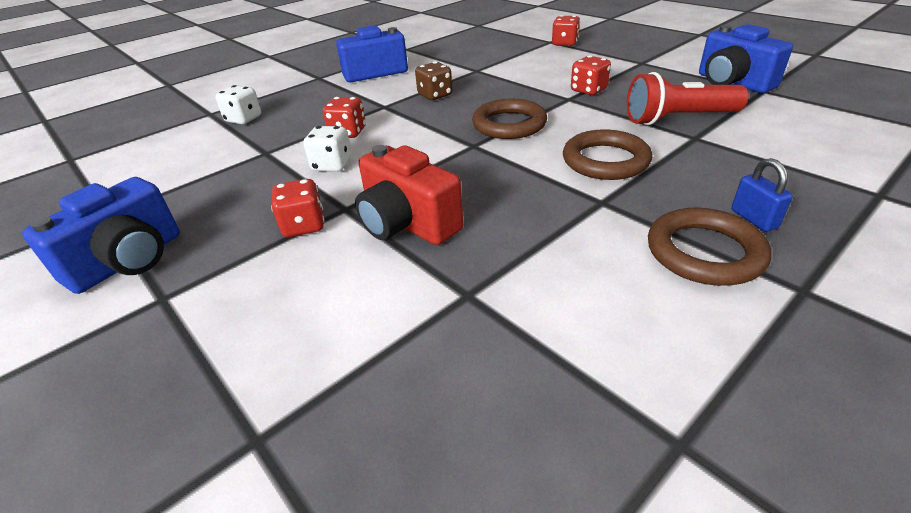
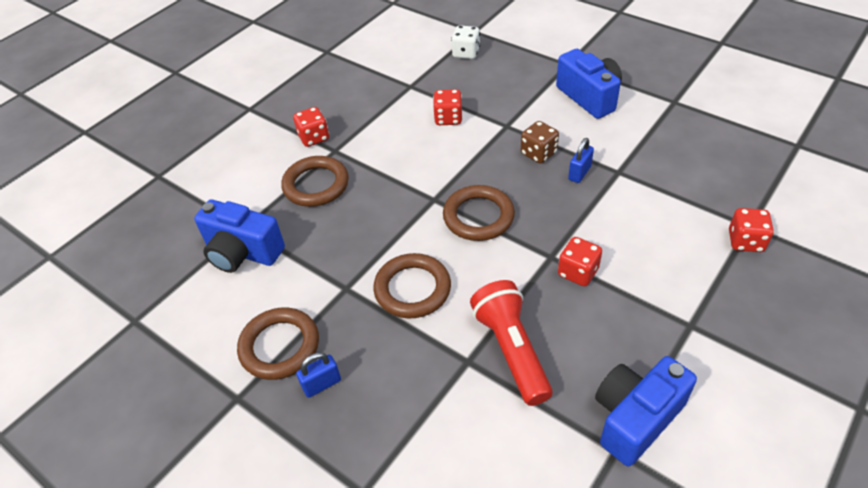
camera: 80 degrees right, 10 degrees up
blue camera [22,177,180,294] -> blue camera moved to [194,200,285,273]
white dice [303,126,352,172] -> none
red camera [355,145,463,245] -> brown ring [281,156,349,207]
none -> blue padlock [568,138,594,183]

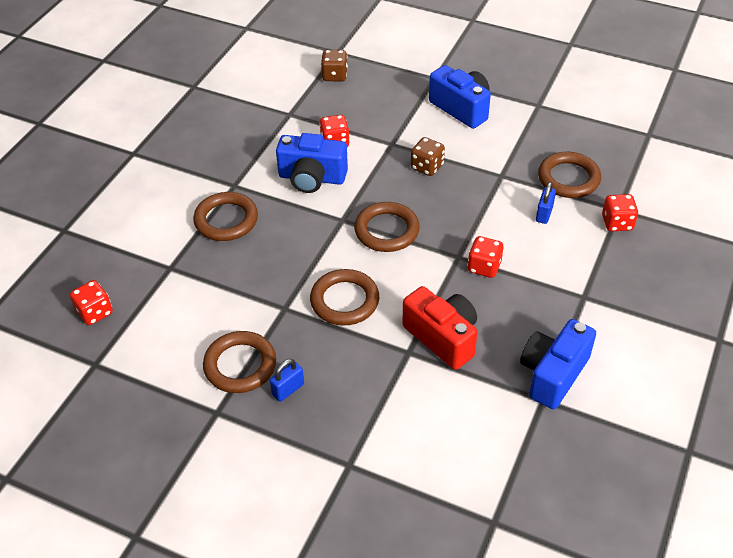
camera: 15 degrees left, 0 degrees up
blue camera [194,200,285,273] -> blue camera moved to [276,133,348,193]
red dice [293,107,329,147] -> red dice moved to [70,280,113,325]
white dice [451,25,480,59] -> brown dice [321,50,348,81]
red flashlight [470,280,552,406] -> red camera [402,286,477,370]
blue padlock [568,138,594,183] -> blue padlock moved to [536,182,556,224]
none -> brown ring [538,152,601,198]

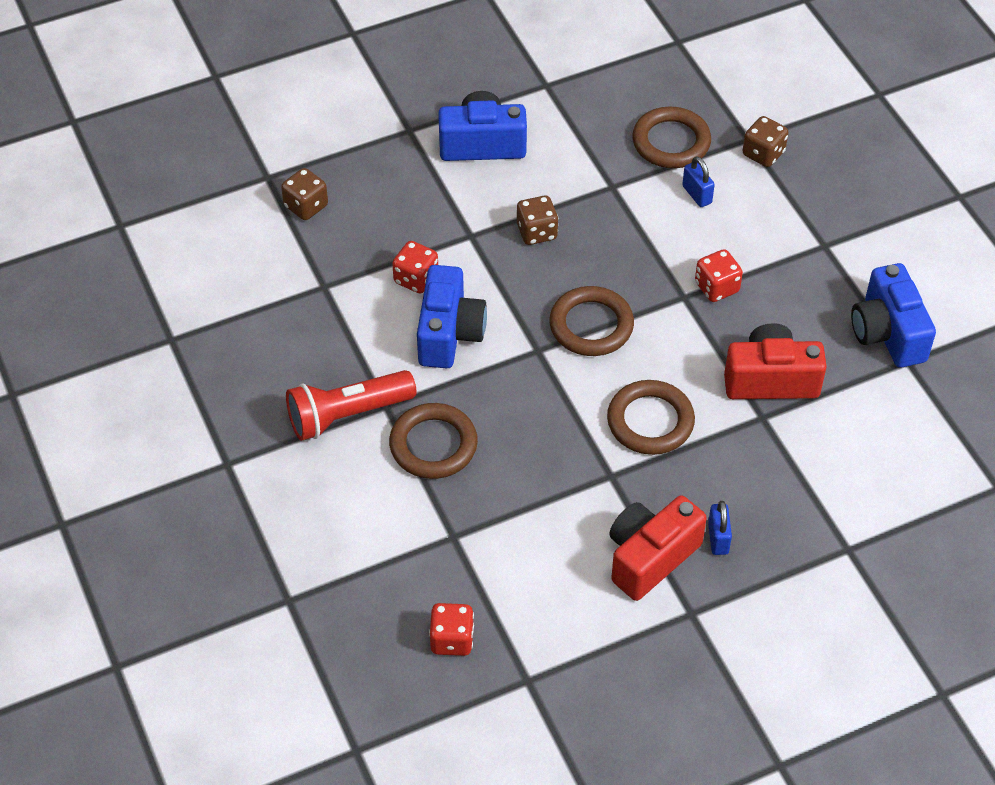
camera: 50 degrees left, 5 degrees up
brown ring [203,331,276,393] -> red camera [609,495,707,601]
blue camera [276,133,348,193] -> blue camera turned 45 degrees counterclockwise [417,265,487,368]
red dice [602,194,638,231] -> brown dice [743,116,789,167]
none -> red flashlight [286,370,417,441]

